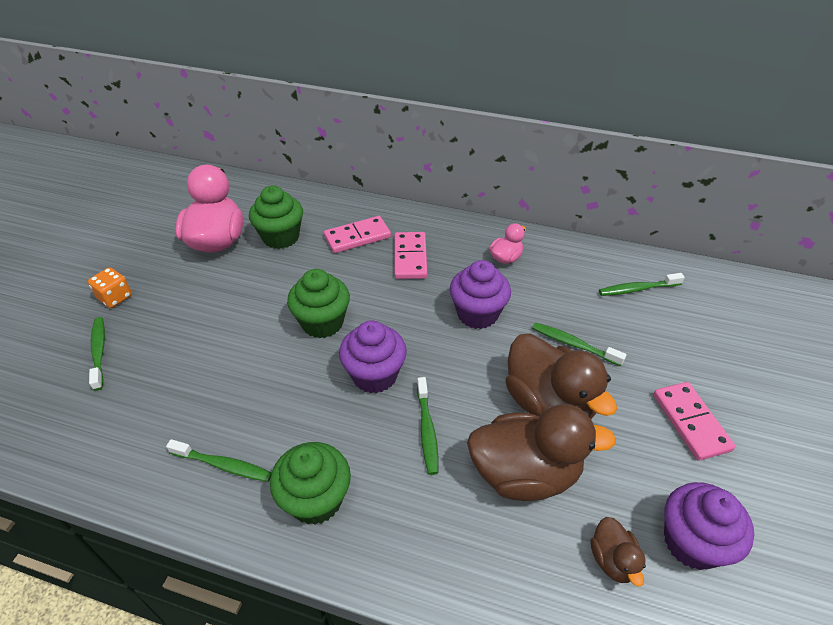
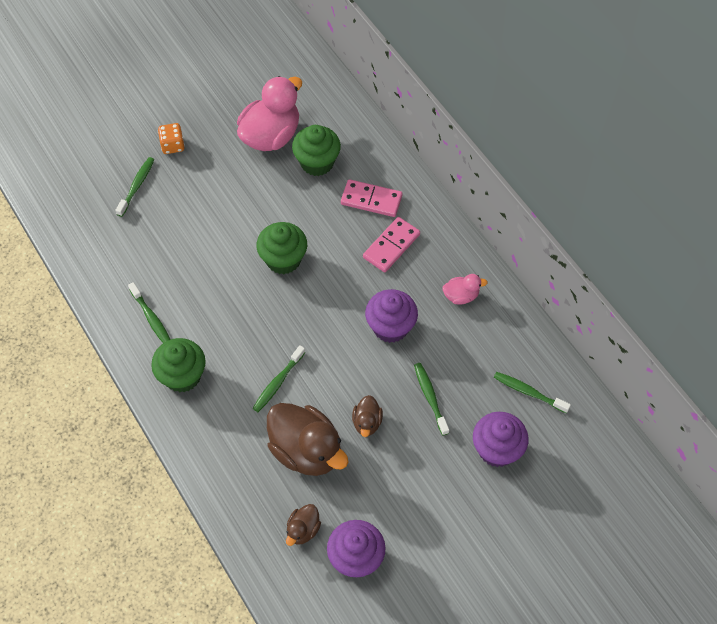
camera: 40 degrees right, 15 degrees up
purple cupcake [339,320,407,393] -> purple cupcake moved to [473,412,529,467]
brown duck [505,334,617,419] -> brown duck [352,395,383,437], size x0.48
pink domino [653,382,736,461] -> none

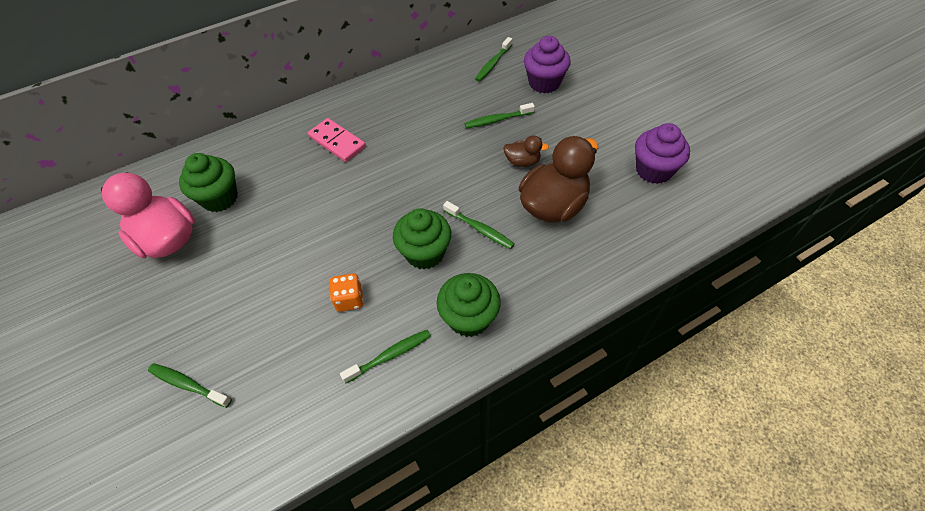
camera: 85 degrees left, 5 degrees down
orange dice [158,123,185,154] -> orange dice moved to [330,274,364,312]
green cupcake [256,222,307,274] -> green cupcake moved to [393,208,451,270]
brown duck [286,504,321,546] -> none
pink domino [341,179,402,217] -> none
purple cupcake [365,289,418,343] -> none
pink duck [442,274,488,305] -> none

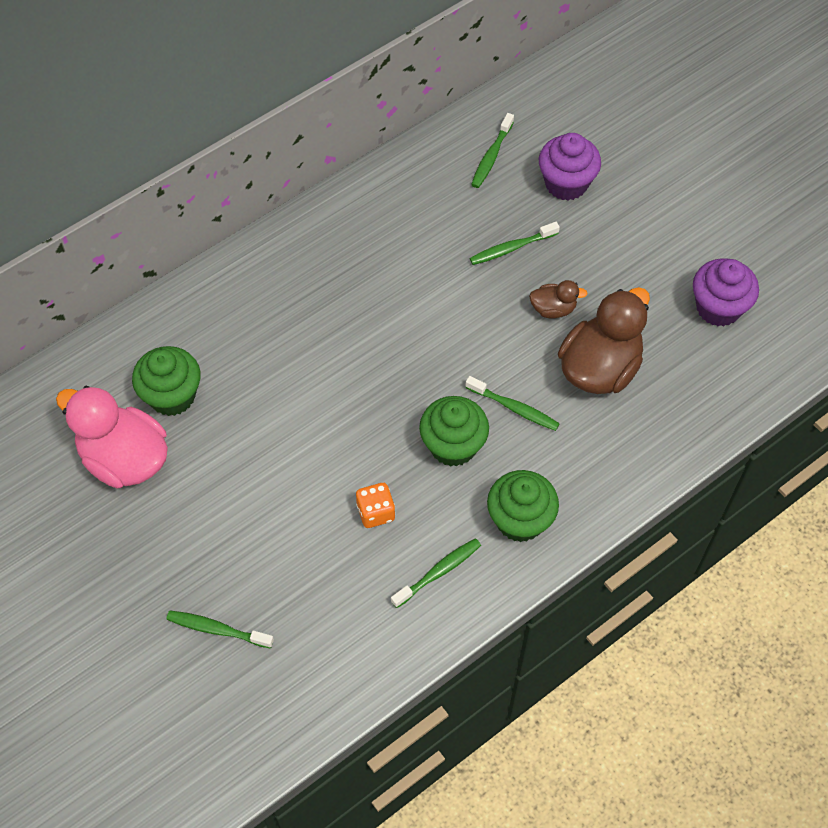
camera: 10 degrees left, 5 degrees up
pink domino [308,118,366,162] -> none

